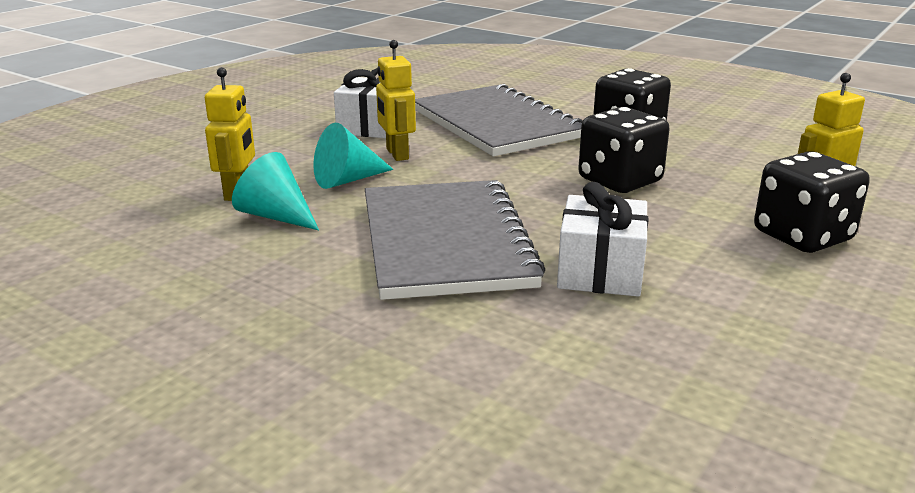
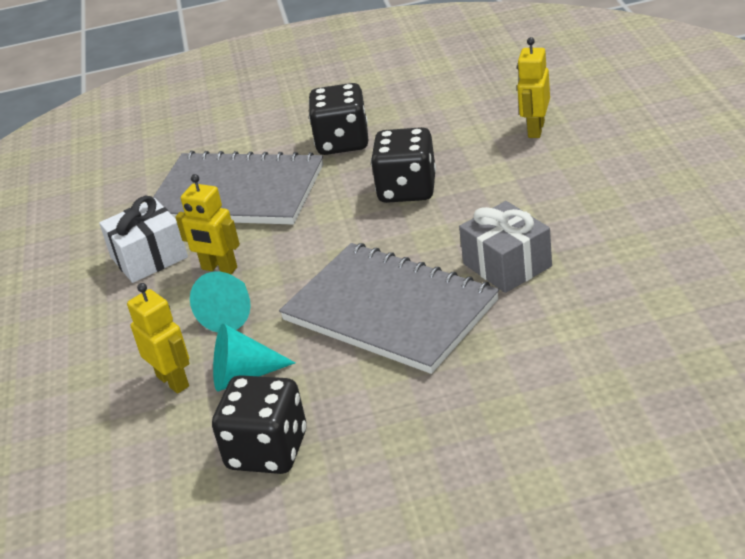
camera: 40 degrees left, 10 degrees up
white gift [557,182,648,297] -> grey gift [459,201,552,293]
black dice [754,151,870,253] -> black dice moved to [212,375,307,474]

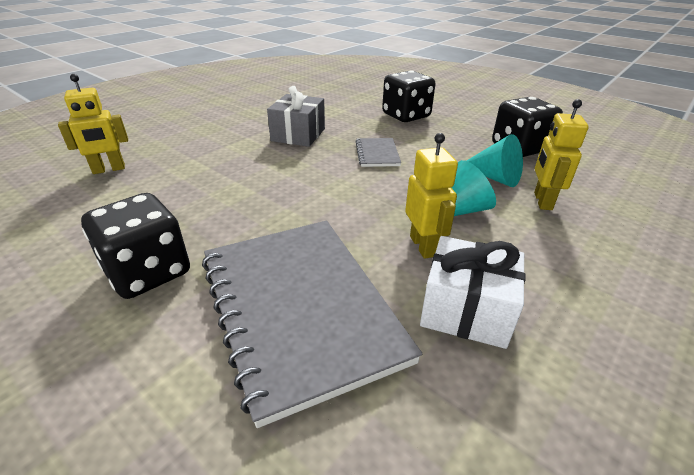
camera: 135 degrees left, 0 degrees up
grey notebook [279,243,499,374] -> grey notebook [355,138,401,167], size x0.43
black dice [371,127,436,203] -> black dice moved to [382,70,435,122]

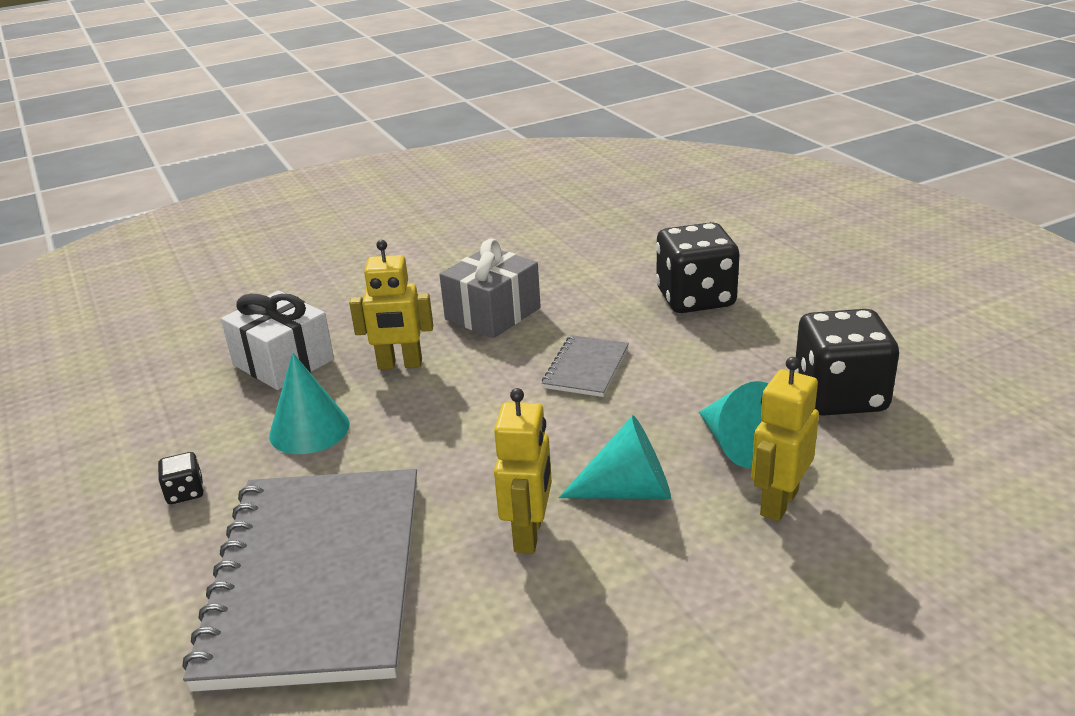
camera: 25 degrees right, 5 degrees down
yellow robot [58,74,128,174] -> yellow robot moved to [349,240,433,370]
black dice [81,193,190,299] -> black dice [158,452,204,504], size x0.43
white gift [420,236,526,349] -> white gift moved to [221,291,334,390]
none -> turquoise cone [269,353,349,454]

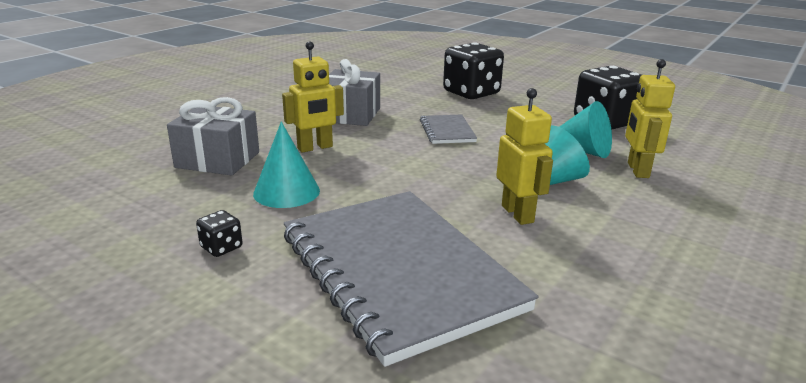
camera: 30 degrees left, 5 degrees down
white gift [221,291,334,390] -> grey gift [167,97,259,175]

